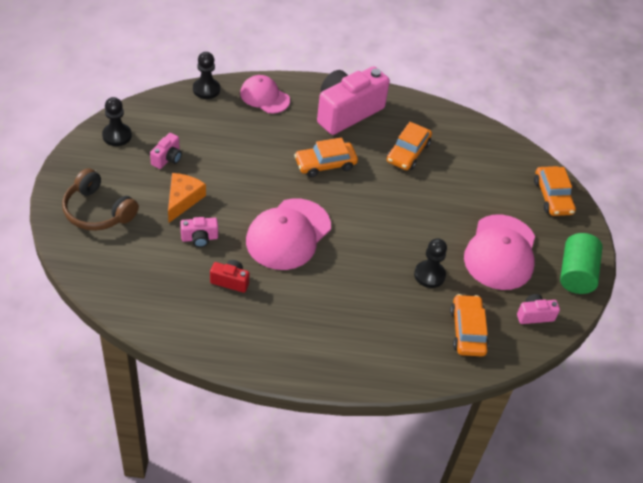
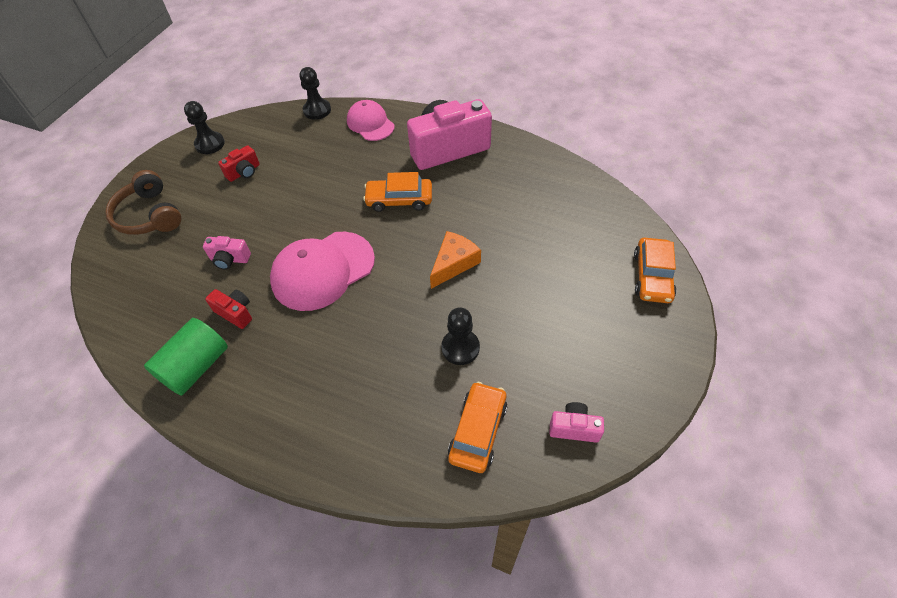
camera: 25 degrees right, 5 degrees up
pink camera [150,133,182,169] -> red camera [218,145,260,182]
orange cheese [168,173,206,223] -> orange cheese moved to [430,231,481,289]
orange car [387,122,432,170] -> none
pink cap [464,214,535,290] -> none
green cylinder [560,233,603,294] -> green cylinder moved to [144,318,228,396]

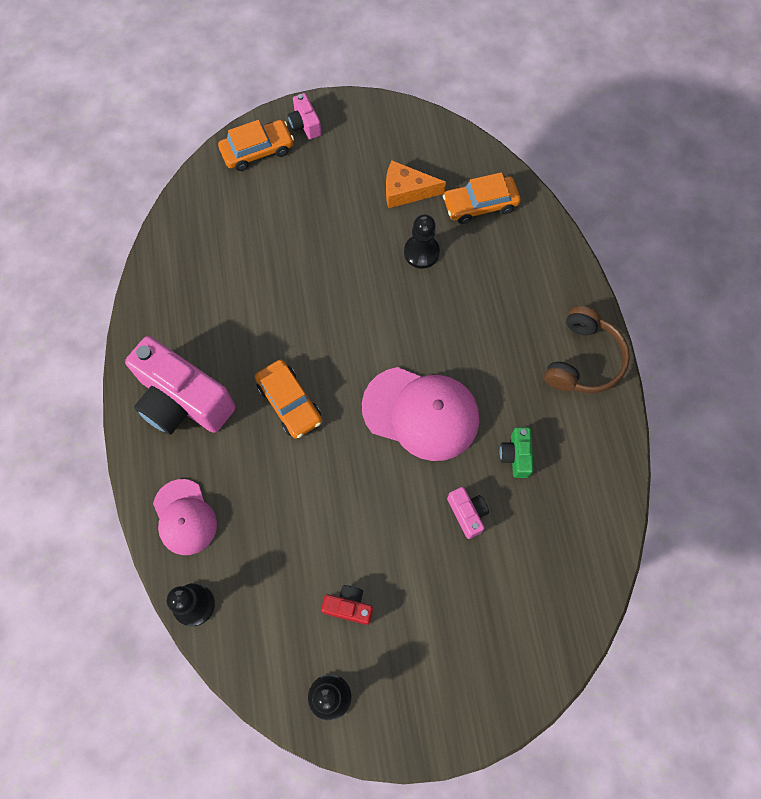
camera: 125 degrees left, 15 degrees up
brown headphones [105,170,181,235] -> brown headphones moved to [544,306,630,393]
green cylinder [144,318,228,396] -> none
red camera [205,289,252,329] -> green camera [500,427,534,478]
pink cap [347,100,395,141] -> pink cap turned 45 degrees counterclockwise [153,479,217,555]
orange cheese [430,231,481,289] -> orange cheese moved to [386,160,446,208]
pink camera [549,402,604,443] -> pink camera moved to [288,93,321,139]

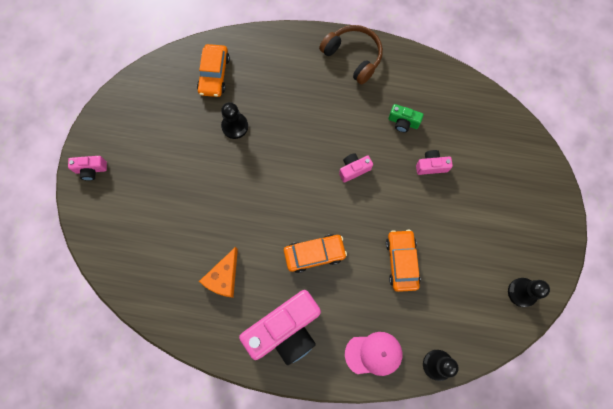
camera: 70 degrees left, 5 degrees up
orange car [218,120,294,171] -> orange car moved to [386,230,421,292]
red camera [321,585,373,625] -> none
pink cap [362,367,479,461] -> pink camera [339,153,373,183]
orange cheese [386,160,446,208] -> orange cheese moved to [199,247,238,298]

